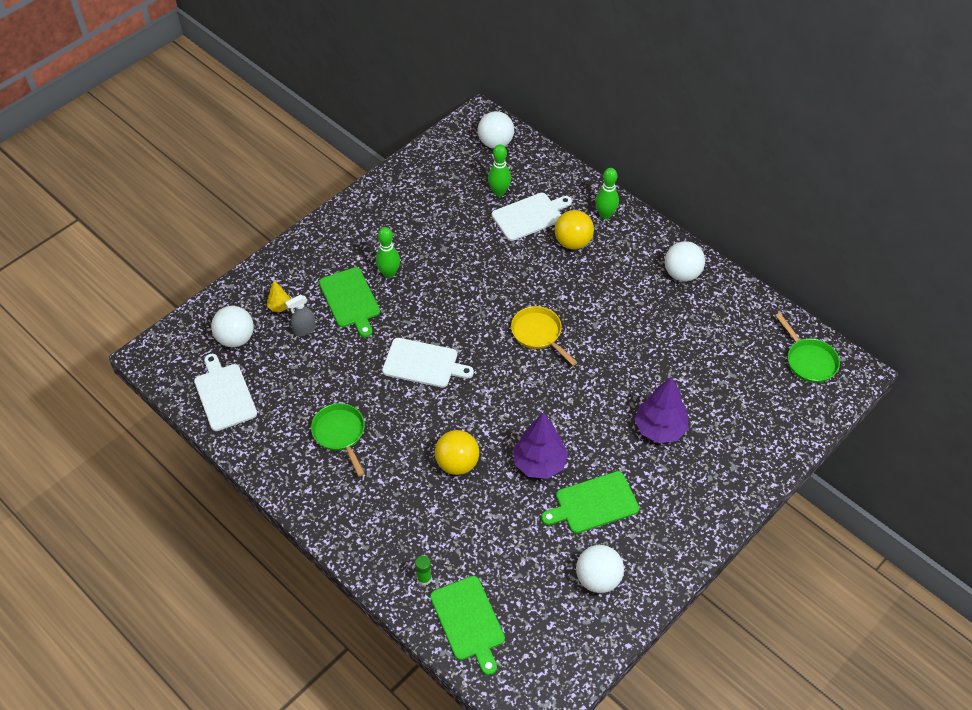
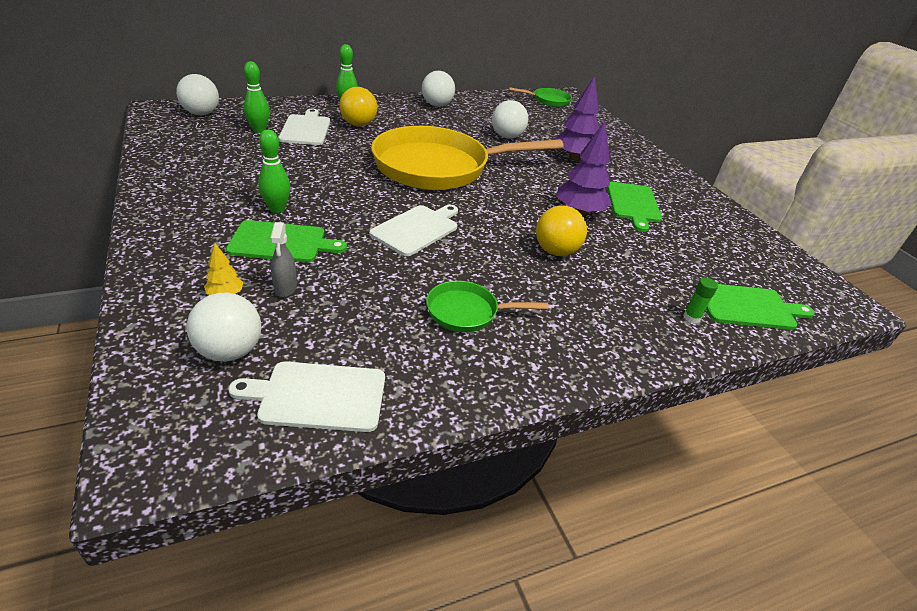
camera: 70 degrees left, 15 degrees down
yellow pan [511,306,578,366] -> yellow pan [371,126,564,190], size x2.28
white ball [576,545,624,593] -> white ball moved to [492,100,528,139]

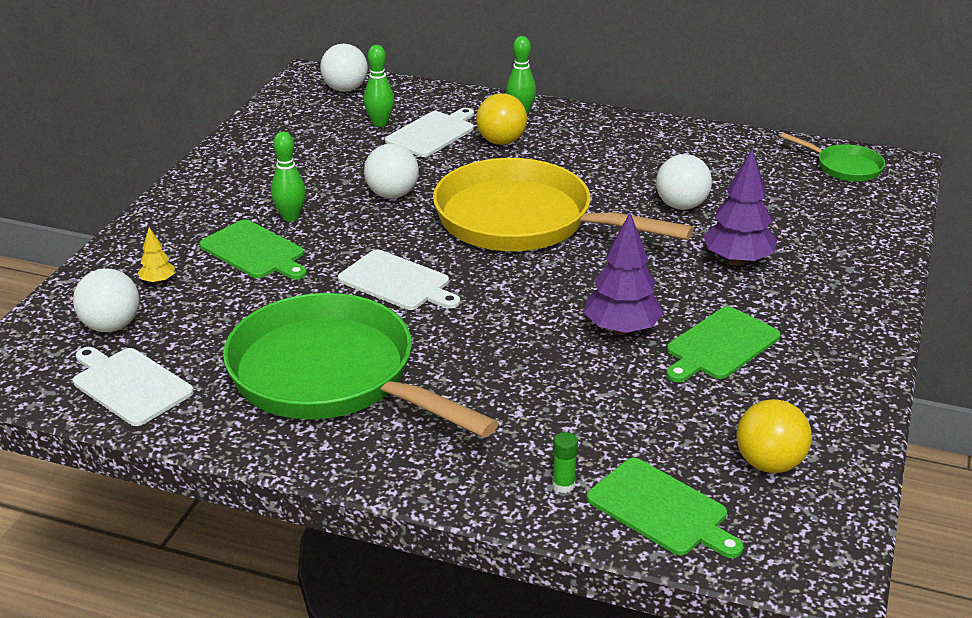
camera: 45 degrees right, 5 degrees down
grey spray bottle [270,222,297,297] -> none
white cutting board [370,205,458,256] -> white cutting board turned 45 degrees clockwise [338,249,460,310]
white ball [422,71,455,107] -> white ball moved to [364,144,419,199]
green pan [426,281,548,332] -> green pan [223,293,498,438], size x2.28
yellow ball [536,206,587,256] -> yellow ball moved to [736,399,812,473]

